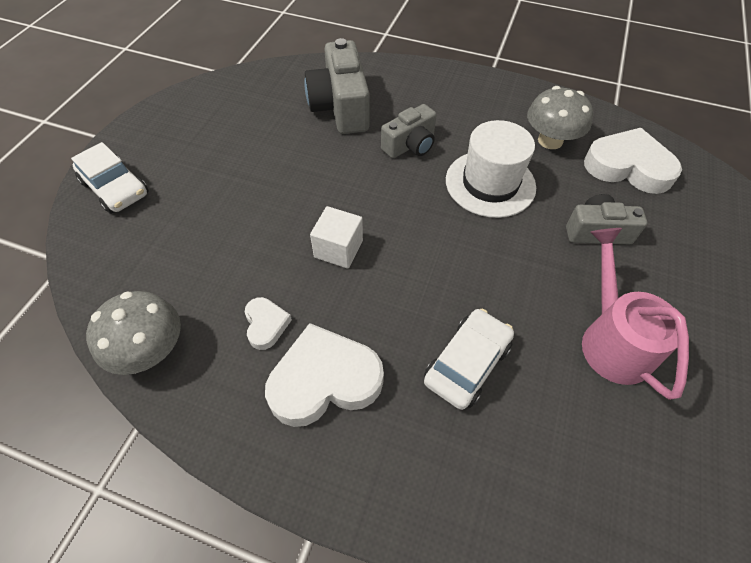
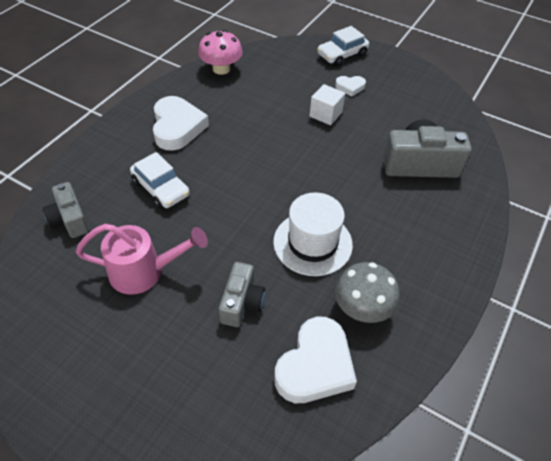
camera: 100 degrees right, 5 degrees down
grey mushroom [86,291,181,375] -> pink mushroom [198,30,243,75]
white heart [245,297,292,350] -> white heart moved to [335,76,366,96]
white cube [310,206,363,269] -> white cube moved to [310,84,345,125]
grey camera [381,104,437,158] -> grey camera moved to [43,182,89,238]

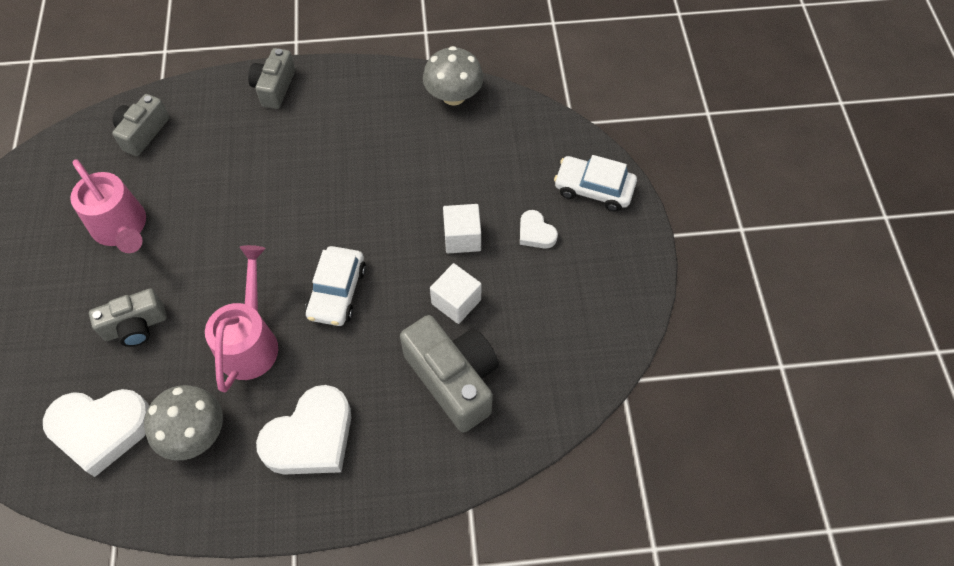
camera: 55 degrees right, 10 degrees up
white car [130,152,190,209] -> white car moved to [305,246,366,326]
white heart [153,96,209,151] -> white heart moved to [256,385,351,475]
pink mushroom [198,30,243,75] -> grey mushroom [423,46,484,106]
white hat [273,192,353,276] -> pink watering can [205,245,278,392]
none -> grey camera [248,48,295,109]
none -> white cube [430,263,481,324]

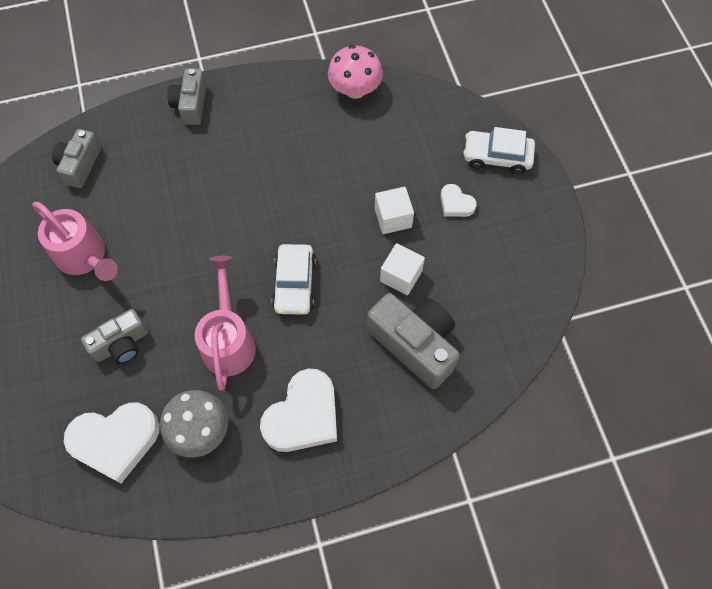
camera: 10 degrees left, 5 degrees up
grey mushroom [423,46,484,106] -> pink mushroom [328,45,383,99]

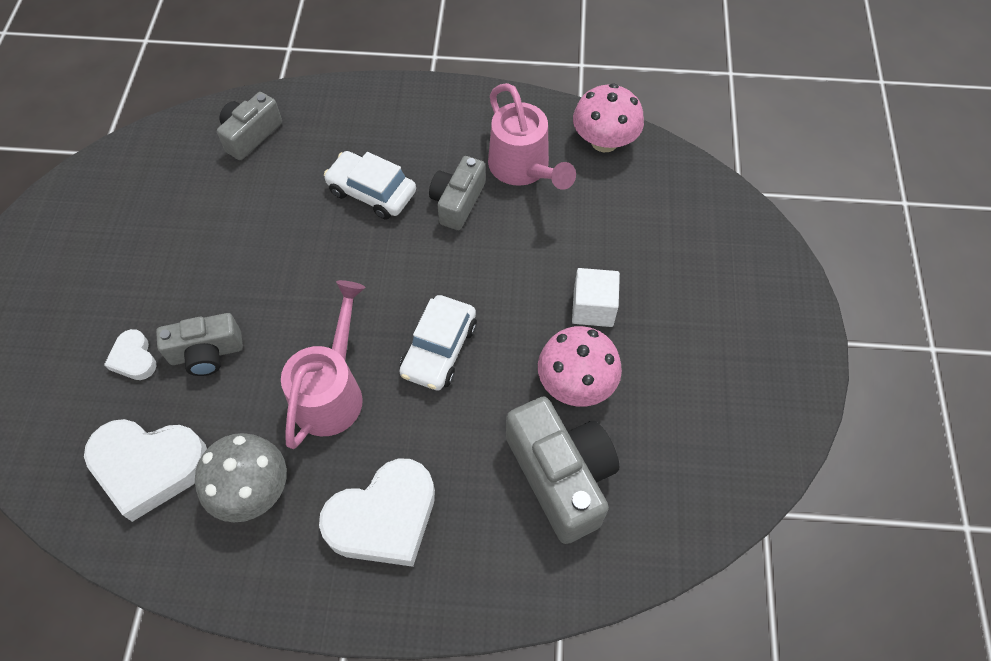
camera: 20 degrees right, 5 degrees down
pink watering can [32,202,118,281] -> pink watering can moved to [488,83,576,190]
grey camera [167,69,206,125] -> grey camera moved to [429,156,485,230]
white cube [380,243,425,295] -> pink mushroom [538,326,622,407]
white heart [440,184,477,217] -> white heart moved to [104,329,156,380]
white car [463,127,535,174] -> white car moved to [324,151,416,219]

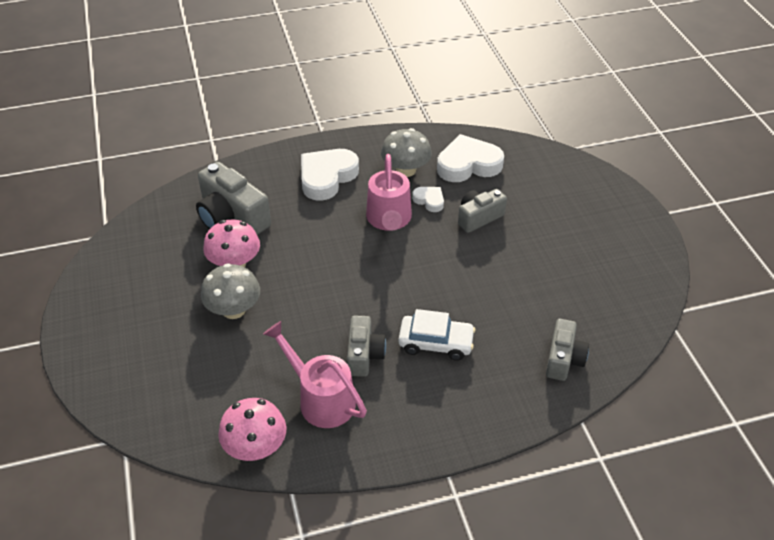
camera: 160 degrees right, 15 degrees down
white heart [104,329,156,380] -> white heart moved to [412,187,444,212]
white car [399,295,477,391] -> none
white cube [572,268,620,327] -> grey mushroom [201,263,260,319]

